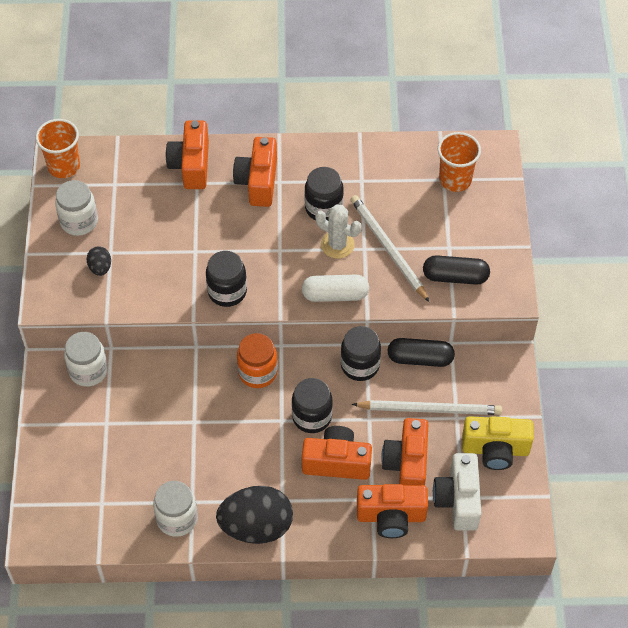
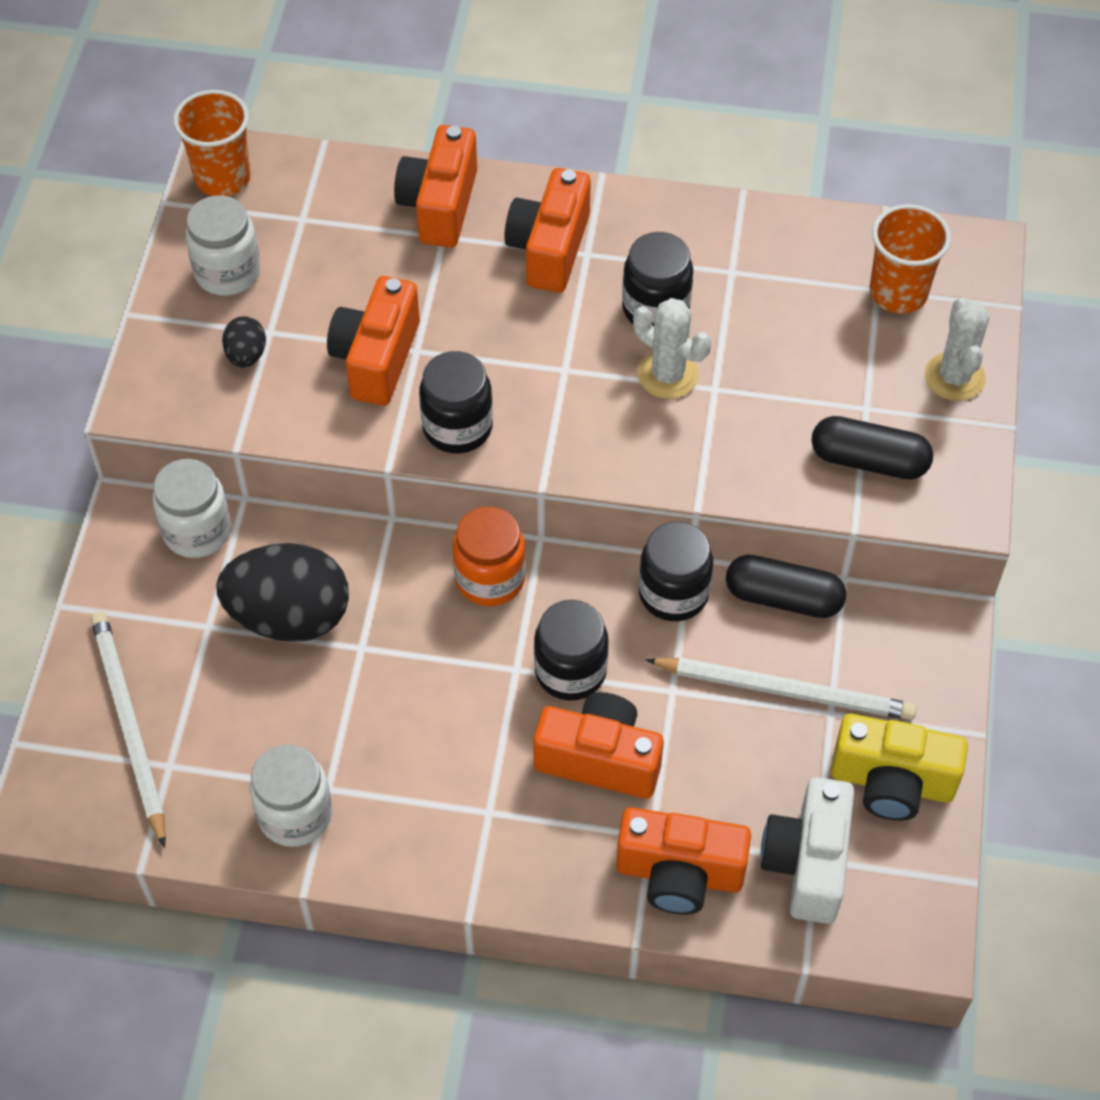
camera: 10 degrees right, 0 degrees up
black egg [216,486,293,544] -> black egg moved to [216,543,349,642]
white capsule [302,275,369,302] -> none
white pencil [350,195,429,302] -> white pencil moved to [90,611,166,848]
orange camera [381,418,428,485] -> orange camera moved to [327,276,420,406]
none -> white cactus [925,298,990,401]

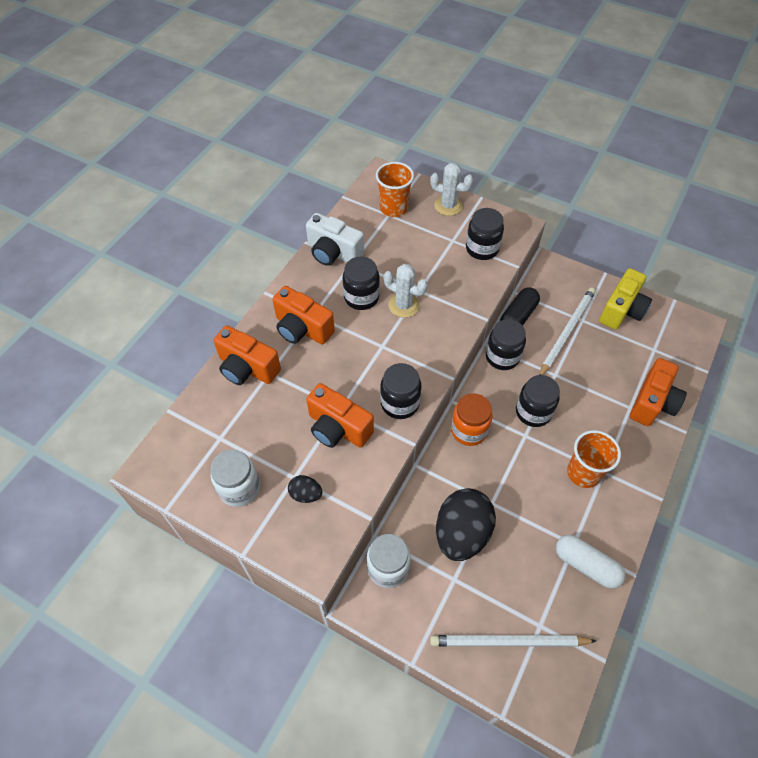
camera: 70 degrees left, 0 degrees up
orange cup [173,90,251,196] -> orange cup moved to [567,430,621,488]
white jar [250,744,332,847] -> white capsule [556,535,625,589]
orange camera [533,692,664,799] -> none
white cactus [633,298,711,399] -> white cactus turned 60 degrees clockwise [383,264,428,318]
white camera [761,777,854,924] -> white camera moved to [306,213,364,266]
black capsule [812,416,933,480] -> black jar [466,208,504,260]

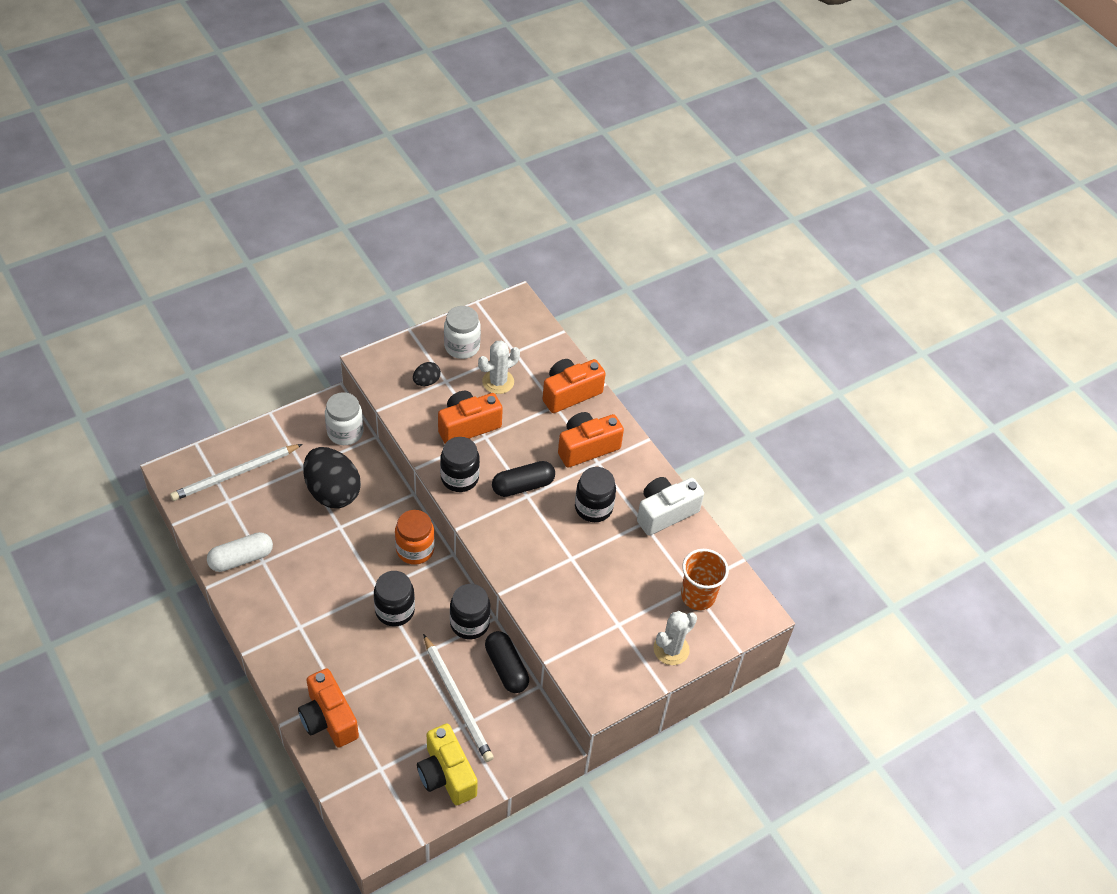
camera: 115 degrees right, 5 degrees down
white cactus [383,264,428,318] -> white cactus moved to [478,340,520,394]
white pencil [430,635,596,646] -> white pencil turned 150 degrees counterclockwise [170,444,302,501]
black jar [466,208,504,260] -> none
orange cup [567,430,621,488] -> none
none -> black capsule [492,461,555,497]

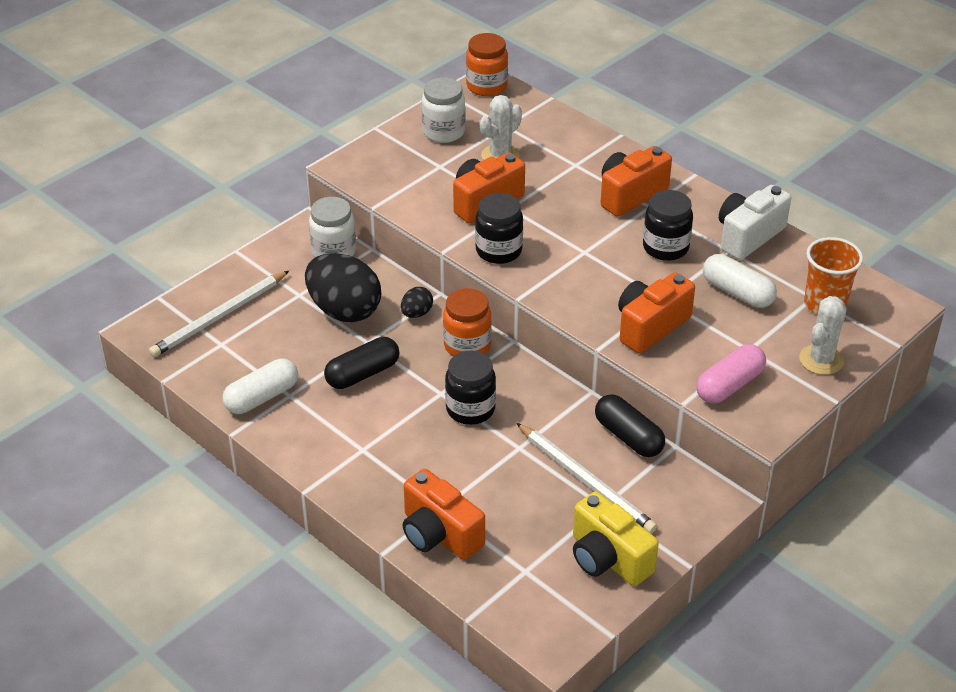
camera: 10 degrees left, 10 degrees down
black egg [413,362,441,386] -> black egg moved to [401,287,433,318]
black jar [450,584,491,639] -> none
black capsule [492,461,555,497] -> black capsule moved to [324,337,400,389]
orange camera [543,359,606,413] -> orange camera moved to [618,272,695,354]
none -> orange jar [466,33,508,96]
none -> pink capsule [696,344,766,403]
none -> white capsule [703,254,777,308]

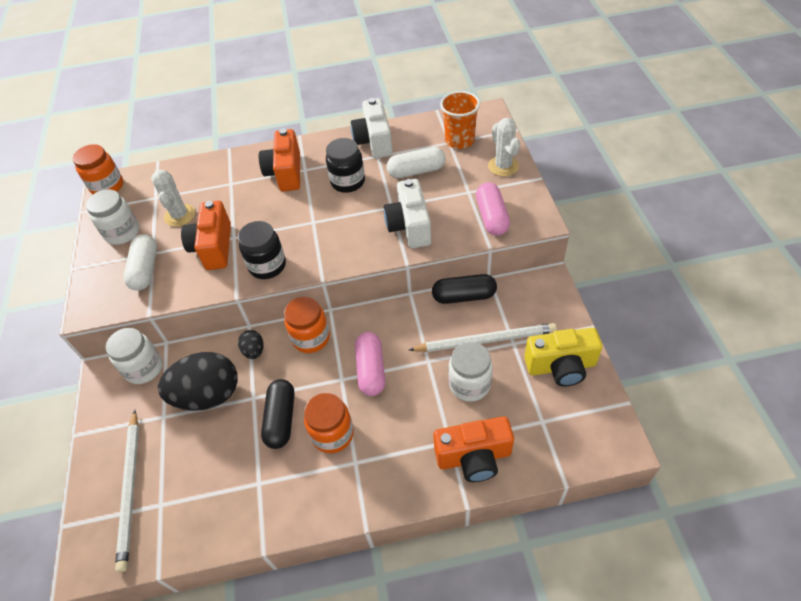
camera: 50 degrees left, 10 degrees up
white capsule [222,358,298,414] -> white capsule moved to [123,234,157,291]
black jar [445,351,496,425] -> pink capsule [355,332,385,396]
orange camera [618,272,695,354] -> white camera [384,179,431,248]
none -> orange jar [304,393,354,453]
none -> white jar [449,342,493,402]

